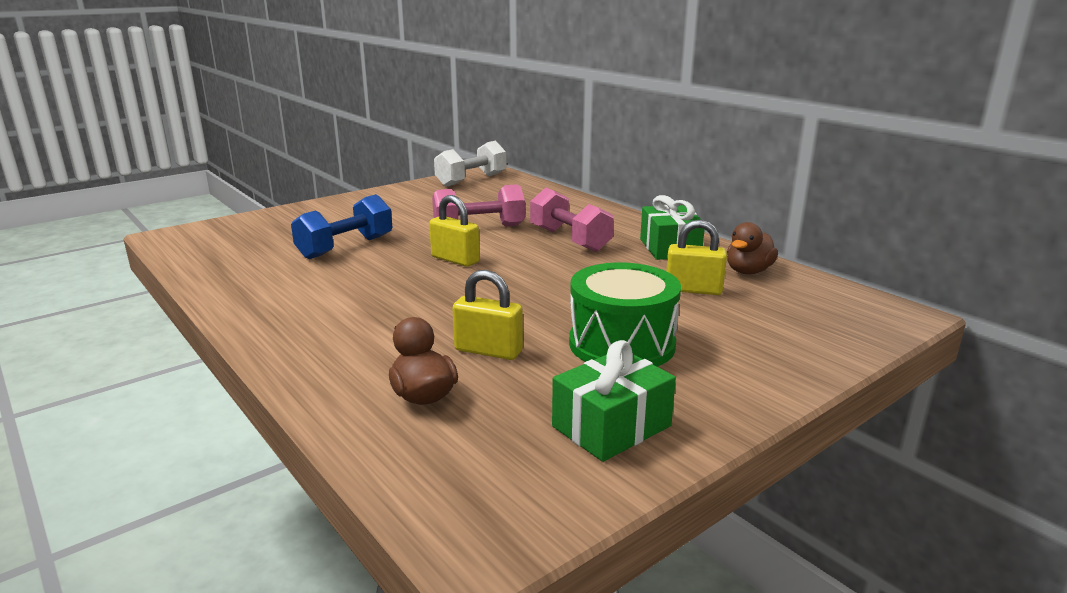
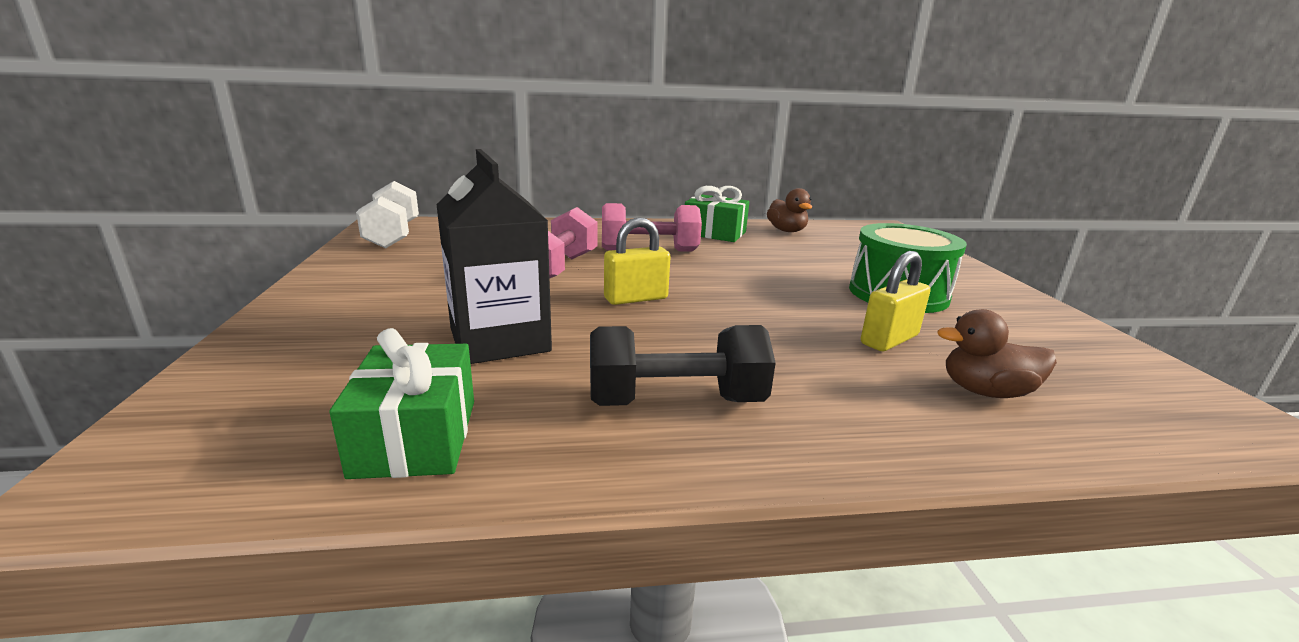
camera: 60 degrees left, 0 degrees up
blue dumbbell [291,194,393,259] -> black carton [436,149,552,364]
green gift [552,340,676,462] -> green gift moved to [330,328,474,479]
yellow padlock [666,219,727,295] -> none
none -> black dumbbell [590,325,776,406]

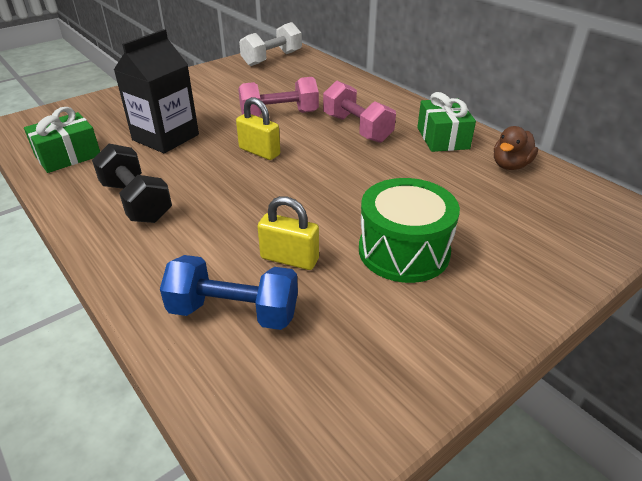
camera: 60 degrees right, 15 degrees up
brown duck [937,309,1057,398] -> blue dumbbell [160,255,298,330]

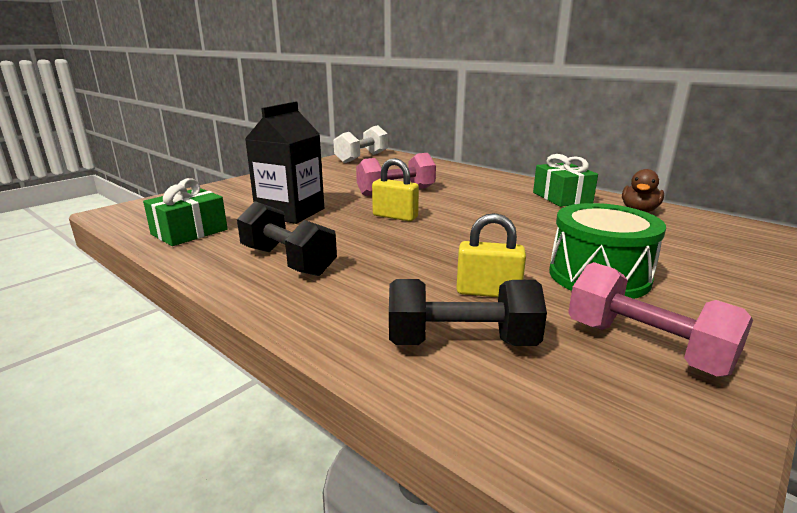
camera: 10 degrees left, 15 degrees down
blue dumbbell [160,255,298,330] -> black dumbbell [389,279,547,346]
pink dumbbell [323,81,396,143] -> pink dumbbell moved to [568,262,753,377]

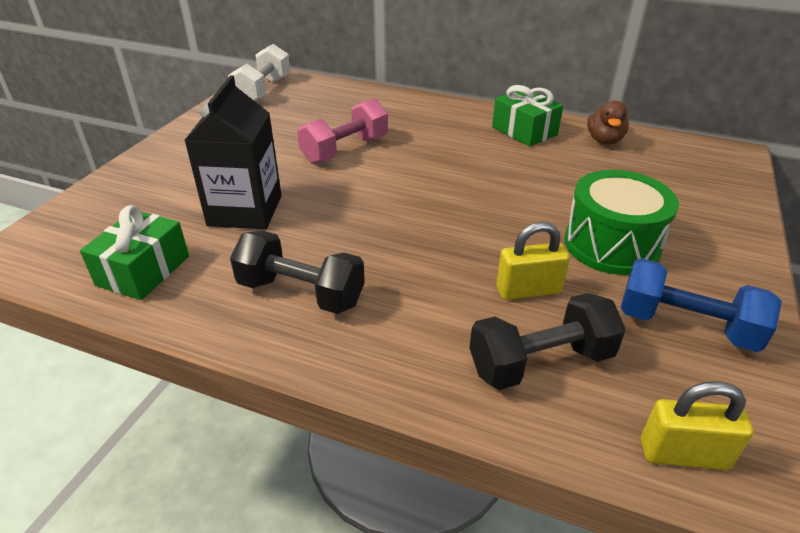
camera: 20 degrees left, 15 degrees up
yellow padlock [372,158,419,221] -> yellow padlock moved to [641,381,754,470]
pink dumbbell [568,262,753,377] -> blue dumbbell [621,258,782,352]

